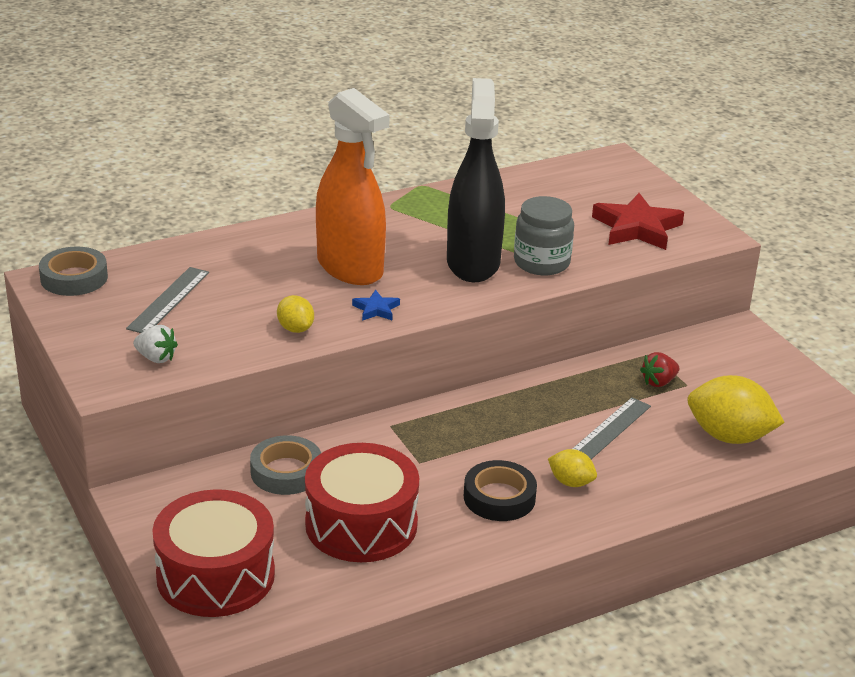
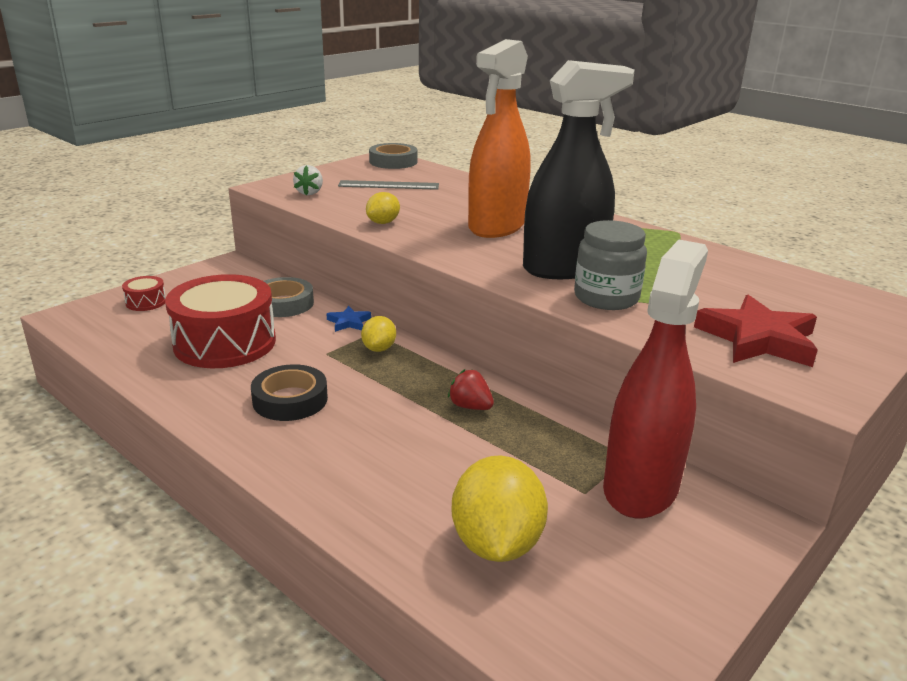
camera: 70 degrees right, 5 degrees down
red drum [153,489,275,617] -> red drum [122,276,166,311], size x0.43
blue star [352,290,400,321] -> blue star moved to [327,306,371,332]
yellow lemon [548,449,597,487] -> yellow lemon moved to [361,316,396,352]
grey ruler [572,397,651,459] -> none
red strawberry [640,352,679,387] -> red strawberry moved to [448,369,494,410]
none -> red spray bottle [603,240,708,518]

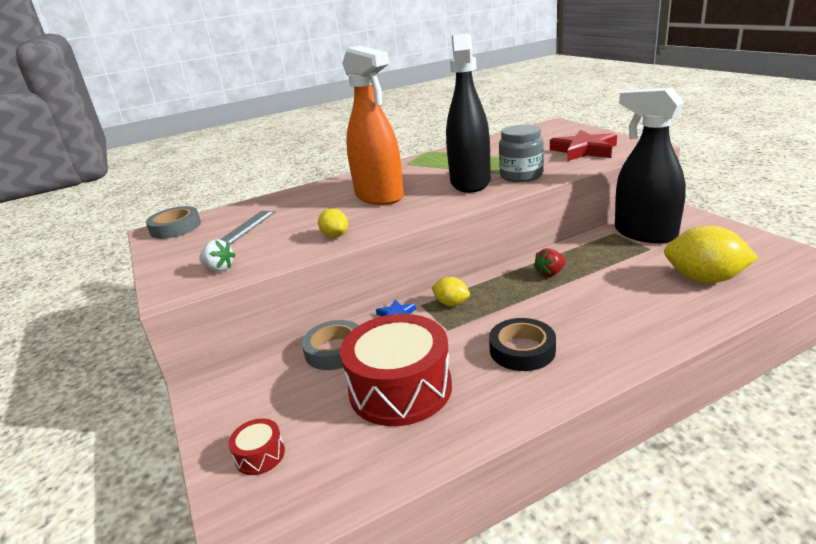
camera: 65 degrees left, 0 degrees up
red spray bottle [603,240,708,518] -> black spray bottle [615,87,686,243]

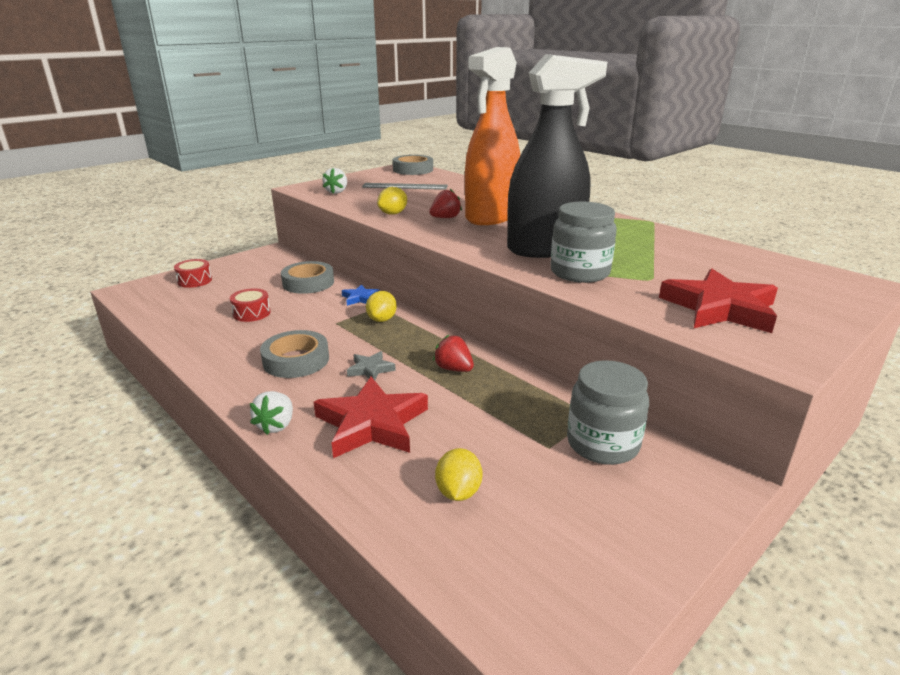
camera: 70 degrees right, 0 degrees up
red drum [340,314,452,426] -> red drum [230,288,271,322], size x0.43
black tape [489,318,556,371] -> grey tape [260,330,329,378]
black spray bottle [615,87,686,243] -> grey jar [567,360,649,465]
yellow lemon [664,226,758,283] -> yellow lemon [435,448,482,501], size x0.53
none -> white strawberry [250,391,293,435]
none -> red star [314,377,428,458]
none -> grey star [347,351,396,380]
none -> red strawberry [429,189,462,218]

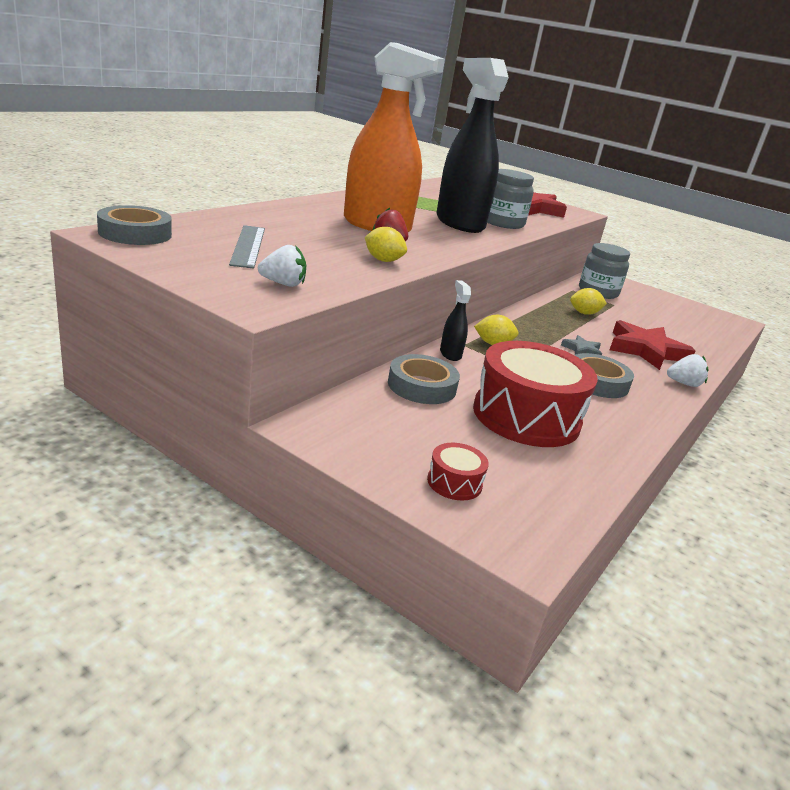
camera: 105 degrees left, 0 degrees up
red drum [230,288,271,322] -> red drum [473,341,598,447], size x2.35
blue star [342,284,380,306] -> black spray bottle [440,280,471,361]
red strawberry [433,335,474,372] -> none
yellow lemon [435,448,482,501] -> yellow lemon moved to [570,288,607,315]

